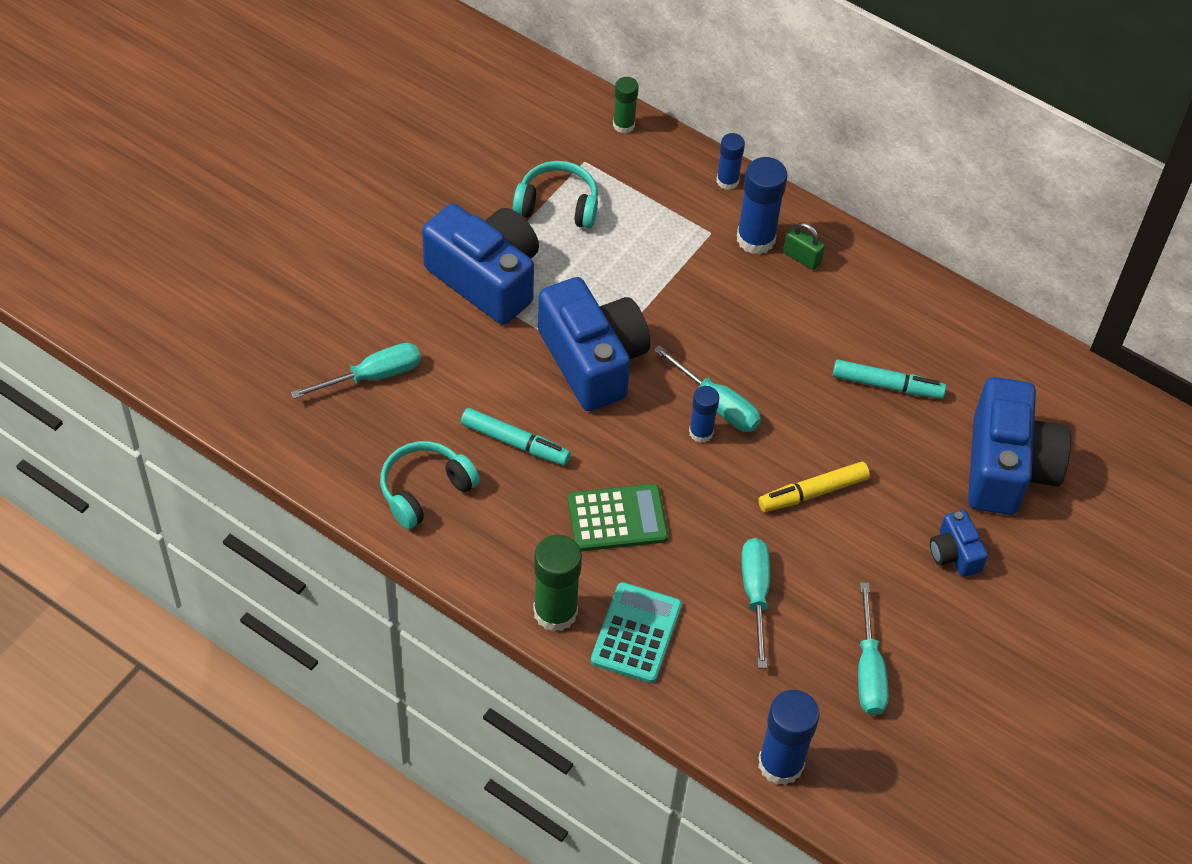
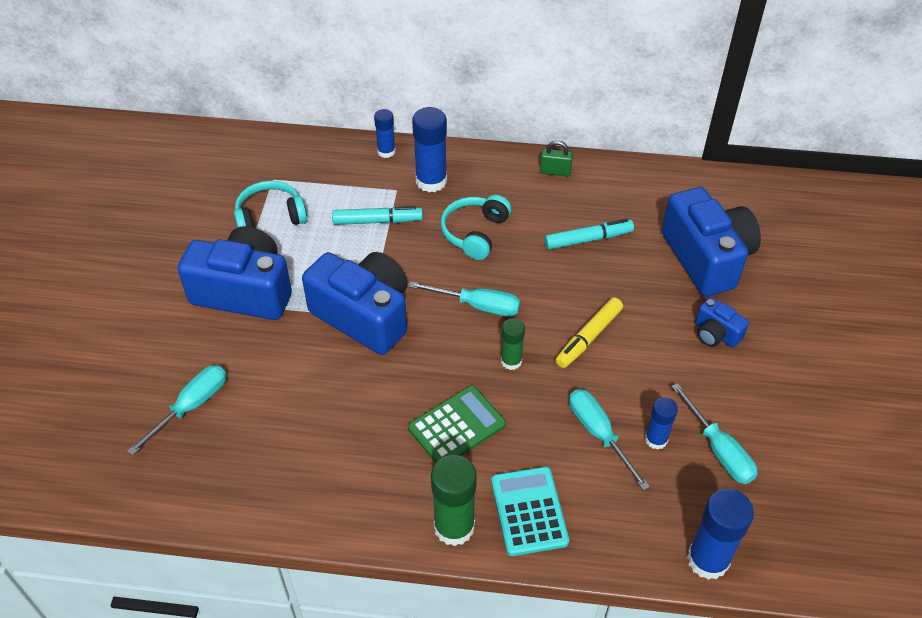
camera: 25 degrees left, 5 degrees down
turquoise headphones [380,441,480,529] -> turquoise headphones moved to [441,195,511,260]
turquoise marker [461,408,571,465] -> turquoise marker moved to [332,206,423,225]
green glue stick [613,77,639,134] -> green glue stick moved to [501,318,525,370]
blue glue stick [689,386,719,443] -> blue glue stick moved to [645,397,678,450]
green padlock [783,222,825,270] -> green padlock moved to [540,140,573,177]

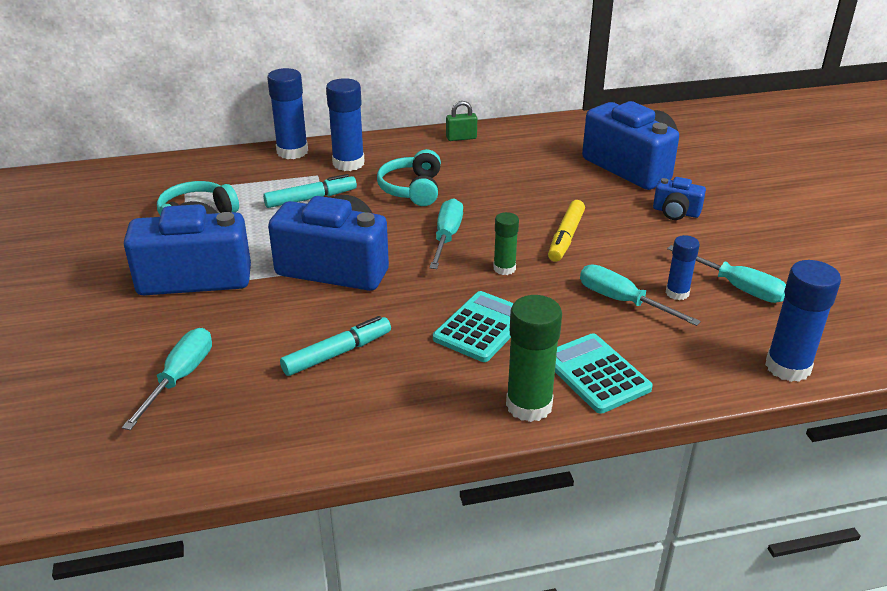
camera: 20 degrees left, 15 degrees down
blue glue stick [374,109,395,158] -> blue glue stick [267,68,308,159], size x1.69
turquoise screwdriver [408,281,520,316] -> turquoise screwdriver turned 75 degrees counterclockwise [429,198,463,269]
green calculator [408,385,506,463] -> turquoise calculator [433,291,514,362]
turquoise marker [544,219,634,250] -> turquoise marker moved to [280,316,391,376]

